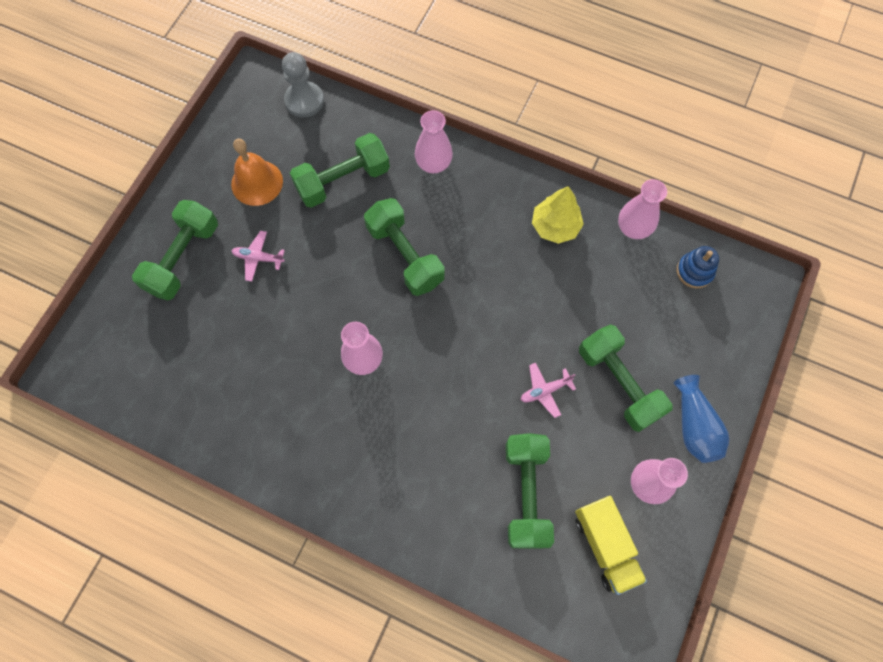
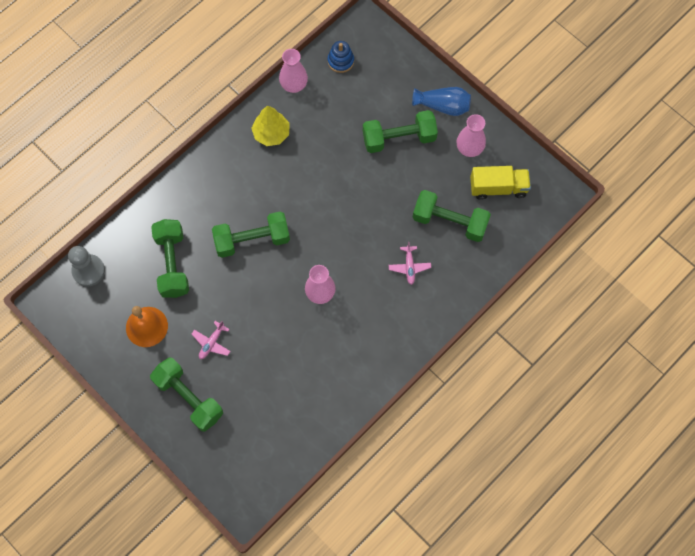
camera: 70 degrees left, 0 degrees up
pink vase [415,110,453,173] -> none
pink plane [521,363,576,418] -> pink plane moved to [389,242,431,285]

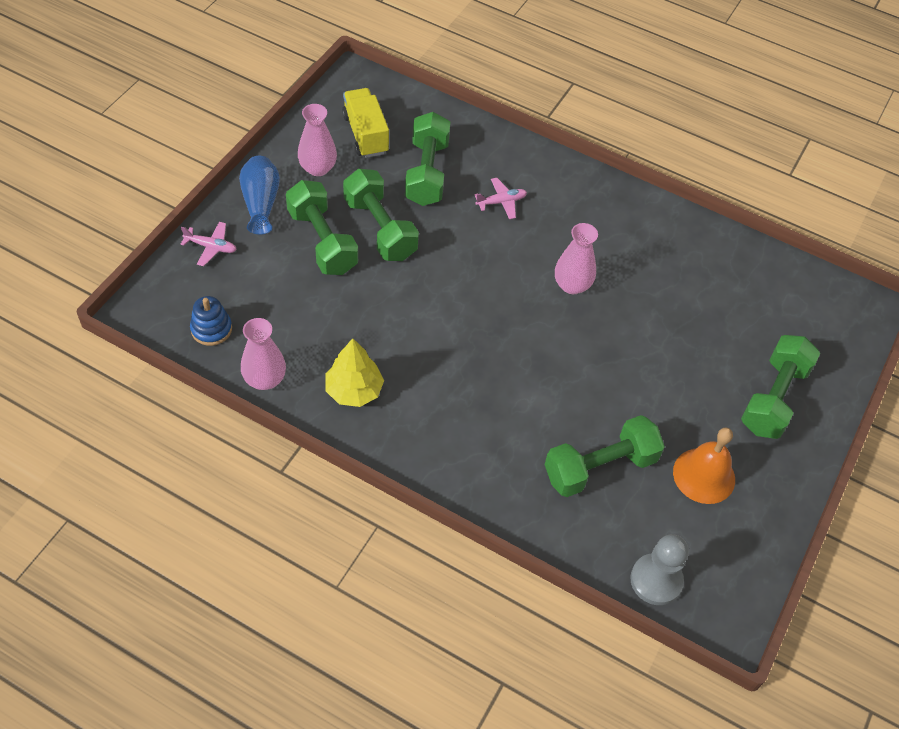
camera: 110 degrees left, 15 degrees down
pink plane [192,321,231,359] -> pink plane moved to [180,222,237,266]
green dumbbell [212,211,290,258] -> green dumbbell moved to [343,169,419,261]

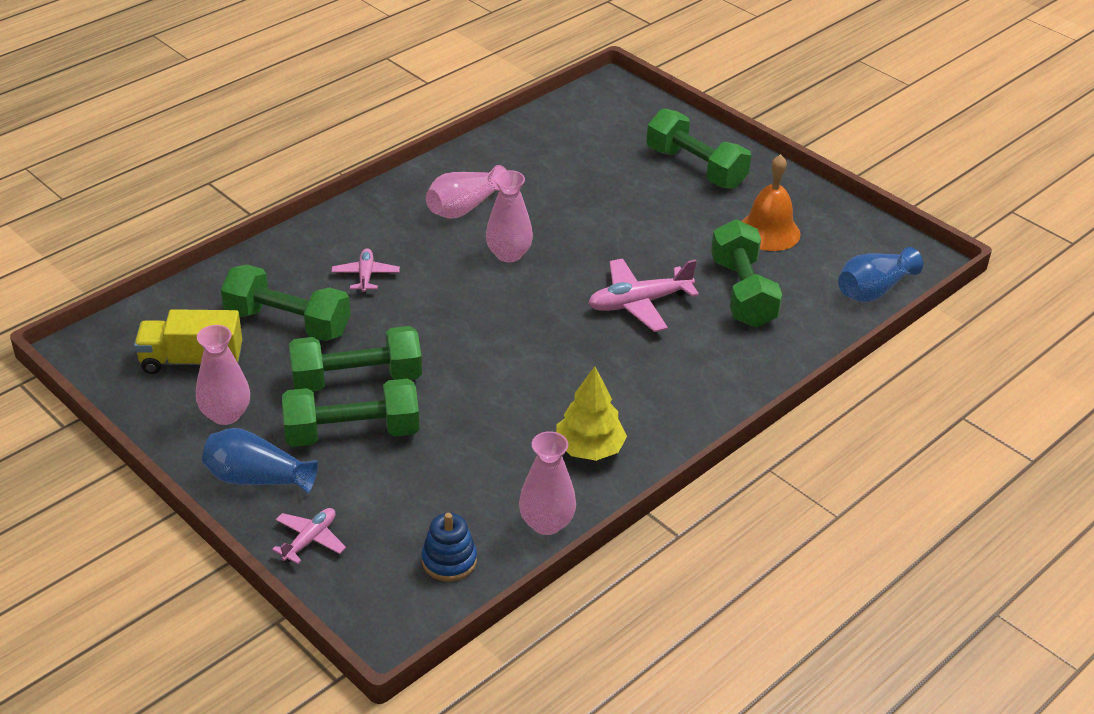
camera: 70 degrees left, 15 degrees down
grey pawn [630,534,689,605] -> blue vase [838,247,923,303]
none -> pink vase [426,165,507,219]
none -> pink plane [588,258,699,332]

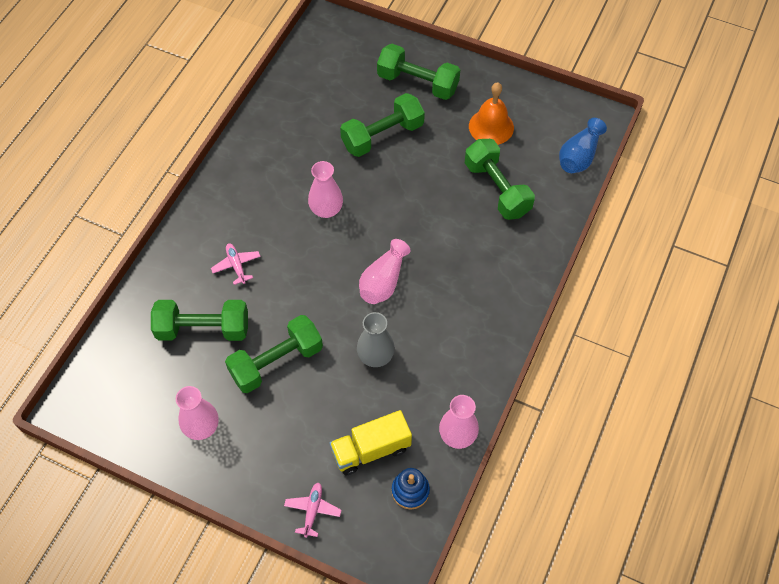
camera: 20 degrees left, 20 degrees up
yellow truck [134,309,242,374] -> yellow truck moved to [330,410,412,475]
blue vase [202,428,318,494] -> none
green dumbbell [282,379,419,447] -> green dumbbell moved to [340,93,425,157]
pink vase [426,165,507,219] -> pink vase moved to [359,239,411,304]
yellow tree [556,366,627,461] -> none
pink plane [588,258,699,332] -> none
none -> grey vase [357,312,395,367]

